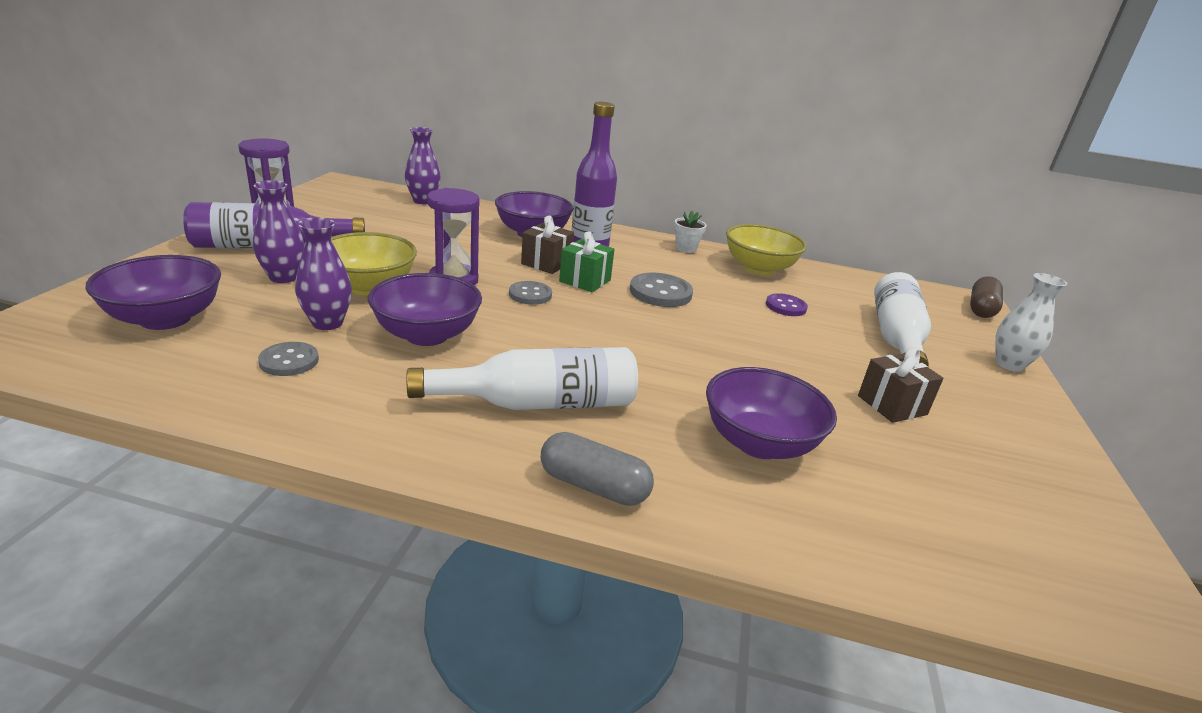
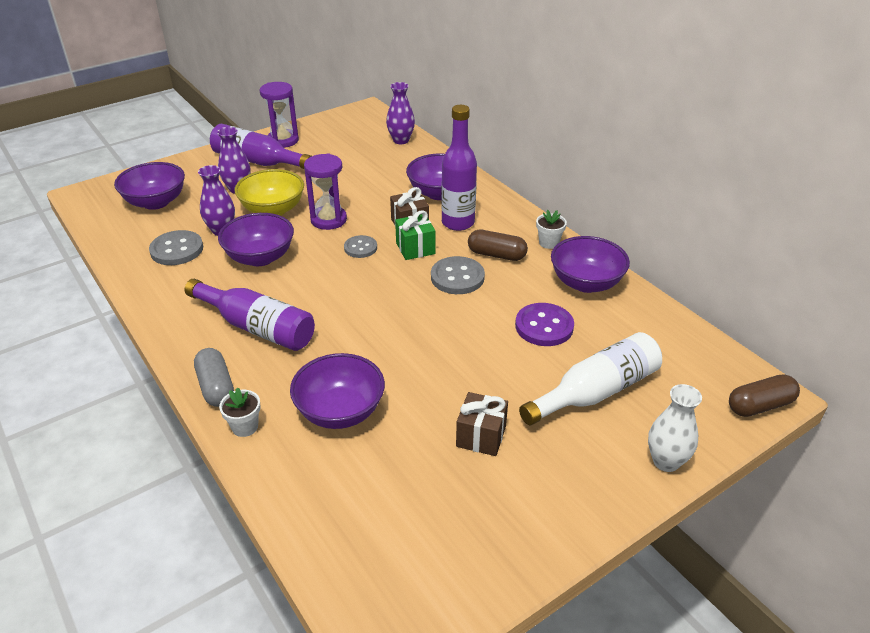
camera: 45 degrees right, 10 degrees up
grey button [258,342,319,376] -> grey button [149,230,203,265], size x1.55
white bottle [407,347,638,410] -> purple bottle [185,279,315,351]
yellow bowl [726,224,807,275] -> purple bowl [551,236,630,293]
purple button [766,293,808,316] -> purple button [515,303,574,346], size x1.55
none -> white flower pot [219,387,261,437]
none -> brown capsule [468,230,528,261]

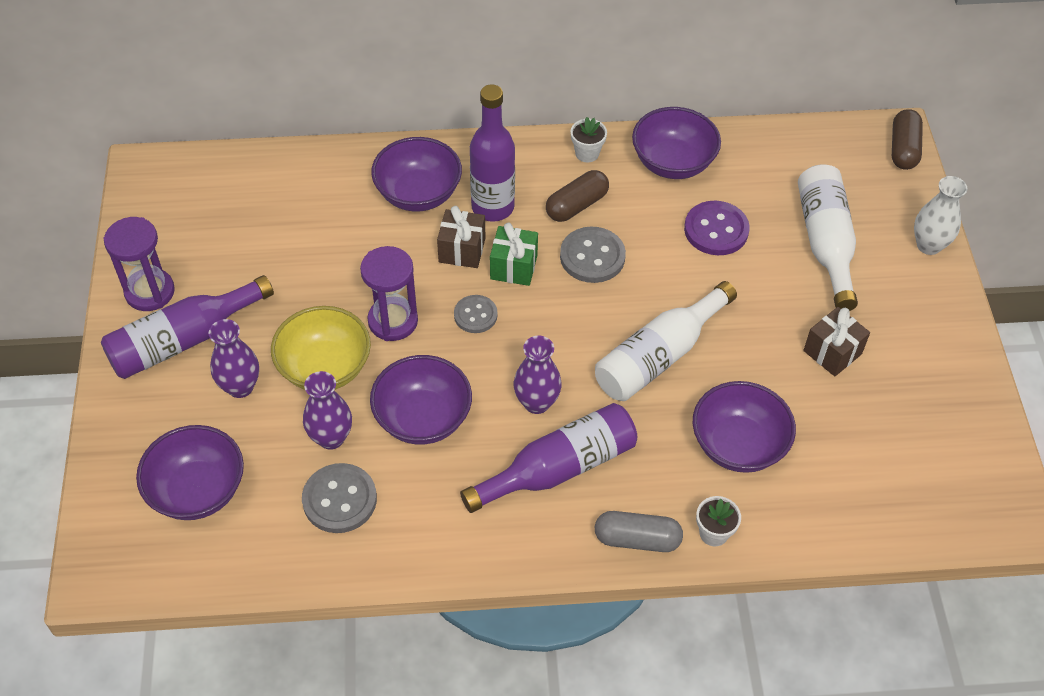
camera: 60 degrees left, 15 degrees up
purple vase [386,82,415,144] -> purple vase moved to [514,336,562,414]
none -> white bottle [595,281,737,401]

